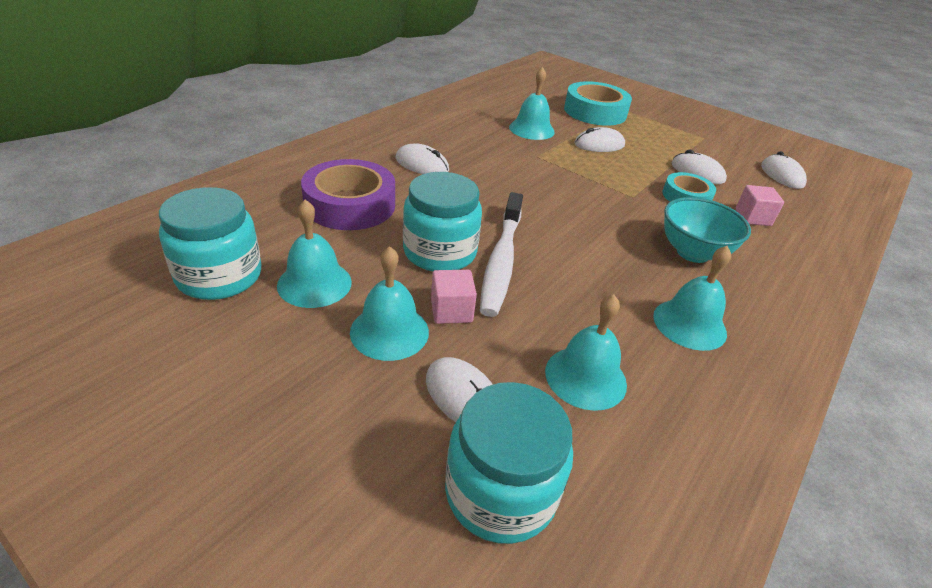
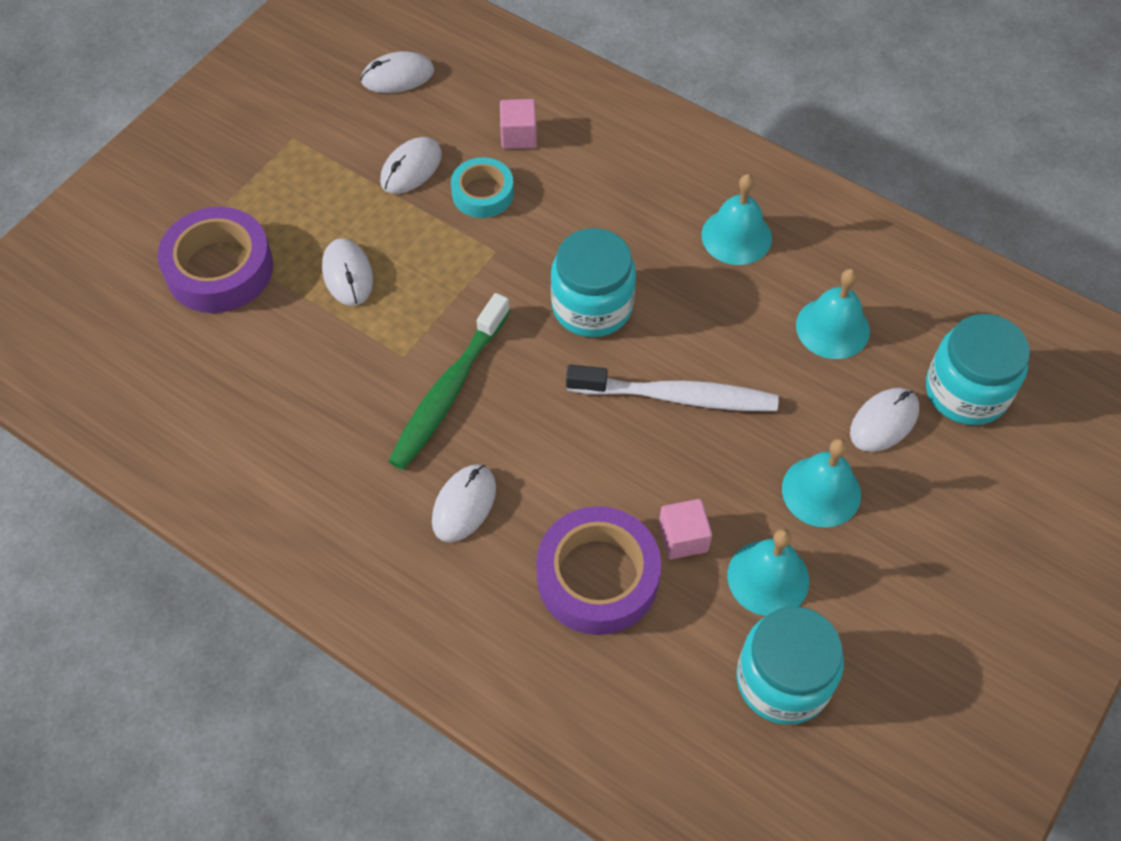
camera: 90 degrees left, 20 degrees up
turquoise jar [403,172,482,271] -> turquoise jar moved to [551,228,636,337]
pink cube [431,270,477,324] -> pink cube moved to [659,499,712,559]
turquoise bell [509,67,555,140] -> none
turquoise tape [564,81,632,126] -> purple tape [157,207,273,313]
turquoise bowl [664,197,751,263] -> none
none -> green toothbrush [388,293,510,470]

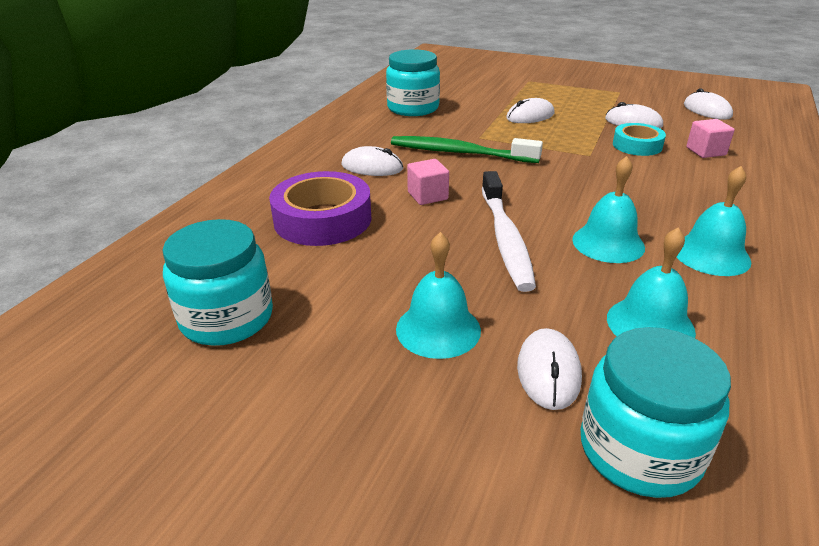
camera: 80 degrees right, 25 degrees down
purple tape [157,207,273,313] -> none
turquoise jar [551,228,636,337] -> turquoise jar moved to [386,49,440,116]
pink cube [659,499,712,559] -> pink cube moved to [407,159,449,205]
turquoise bell [728,529,809,616] -> turquoise bell moved to [572,156,645,263]
white mouse [850,388,919,452] -> white mouse turned 60 degrees clockwise [517,328,582,410]

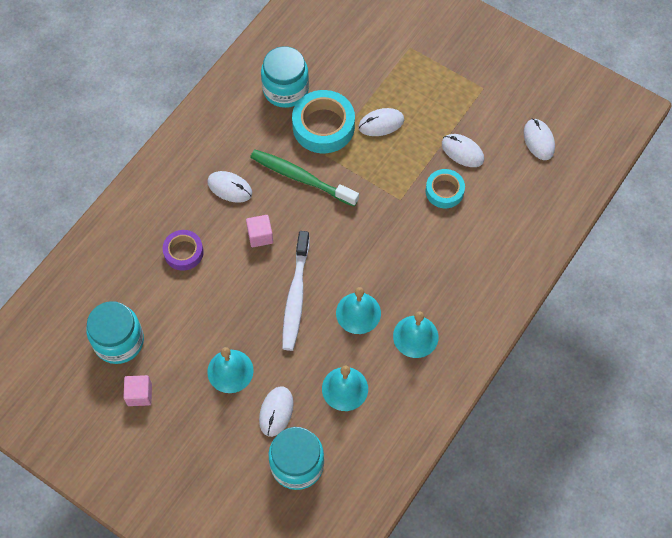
camera: 10 degrees right, 30 degrees up
purple tape [269,171,372,246] -> purple tape [163,230,204,271], size x0.60
pink cube [686,119,735,158] -> pink cube moved to [124,375,152,406]
none -> turquoise tape [292,90,355,153]

